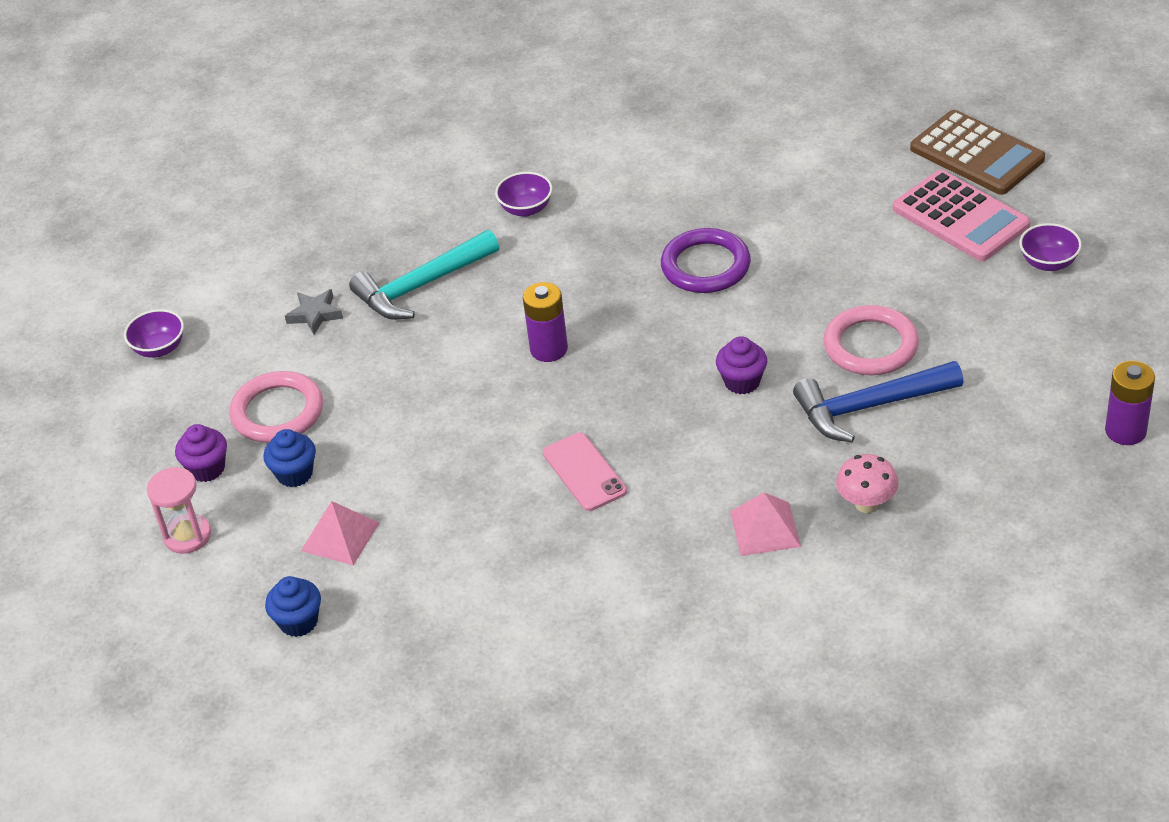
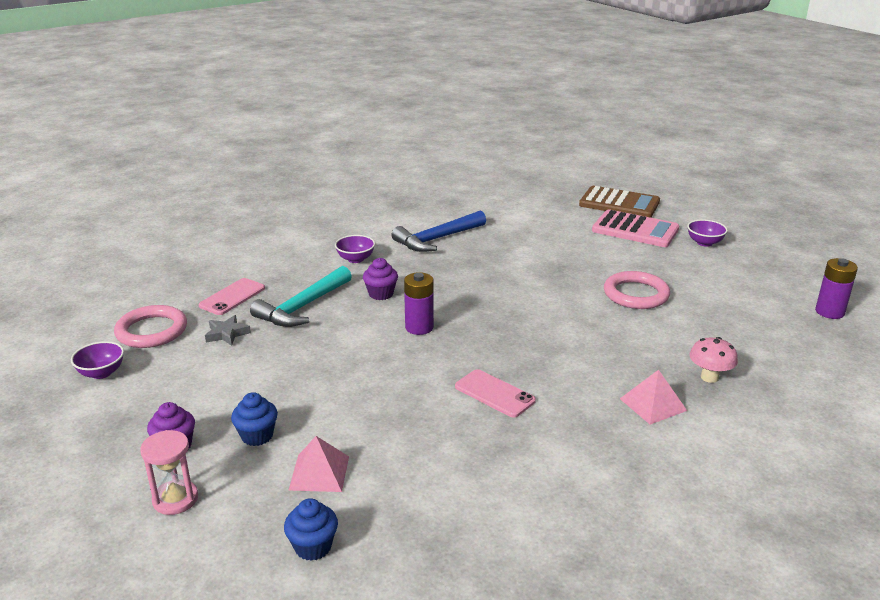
camera: 25 degrees left, 15 degrees down
pink ring [229,371,323,443] -> pink ring moved to [114,305,187,348]
purple ring [661,228,751,293] -> none
purple cupcake [716,336,767,394] -> purple cupcake moved to [363,258,398,300]
blue hammer [793,361,963,442] -> blue hammer moved to [392,211,486,252]
none -> pink phone [199,278,265,315]

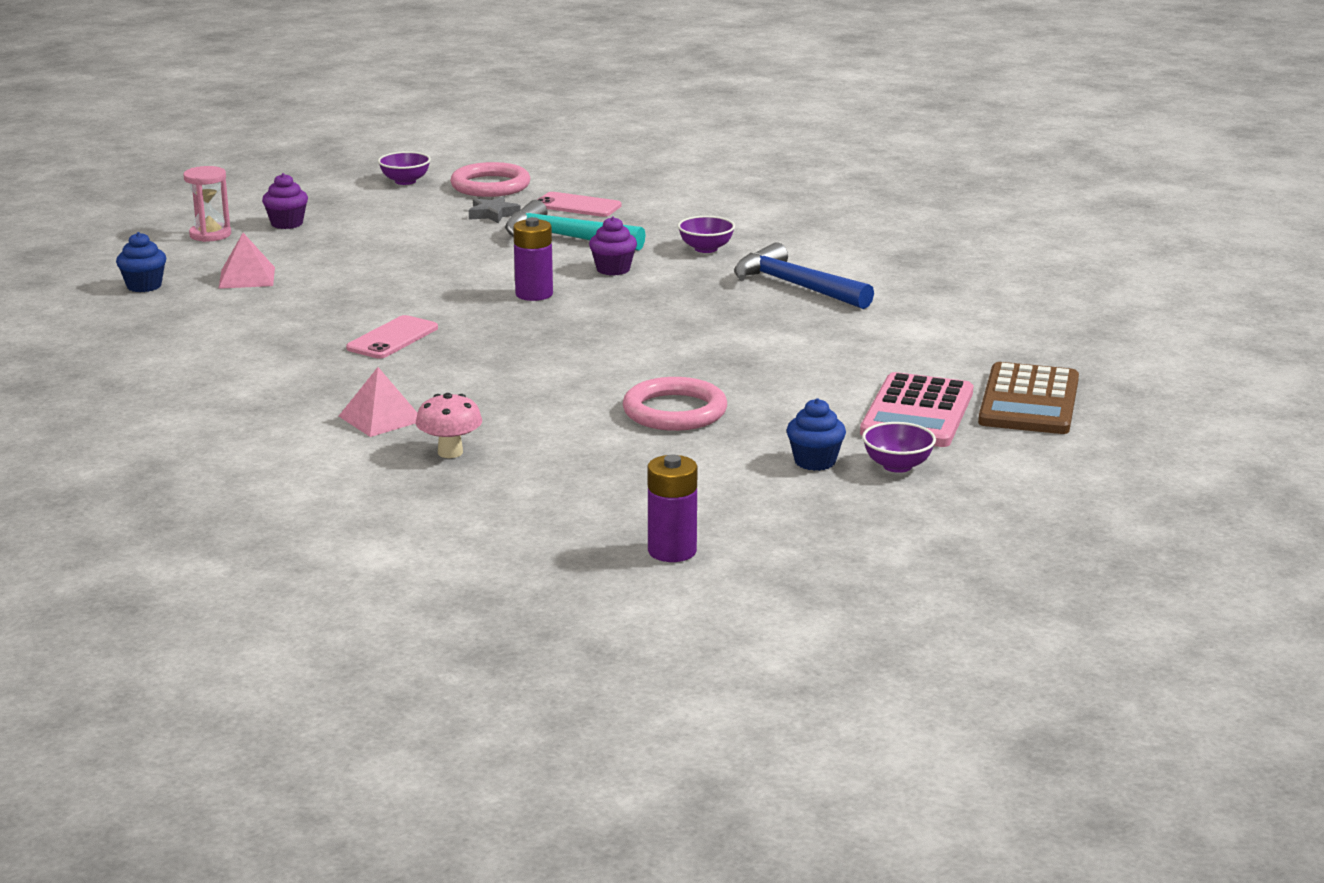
camera: 80 degrees right, 5 degrees down
blue cupcake [231,392,278,446] -> blue cupcake moved to [786,398,846,471]

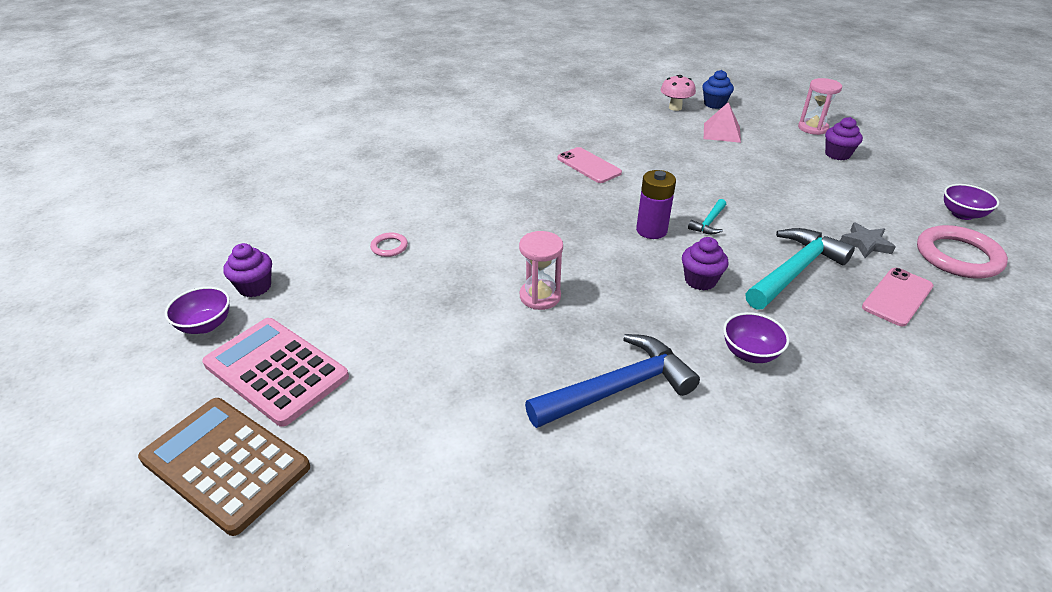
camera: 110 degrees right, 15 degrees up
pink pyramid [339,367,417,437] -> none
pink mushroom [416,393,482,458] -> pink mushroom moved to [660,75,696,111]
pink ring [623,377,727,431] -> pink ring [370,232,408,257], size x0.47
purple battery [648,455,697,562] -> none
blue cupcake [786,398,846,471] -> purple cupcake [223,243,272,297]
none -> pink hourglass [519,231,563,310]
none -> turquoise hammer [688,199,726,234]

